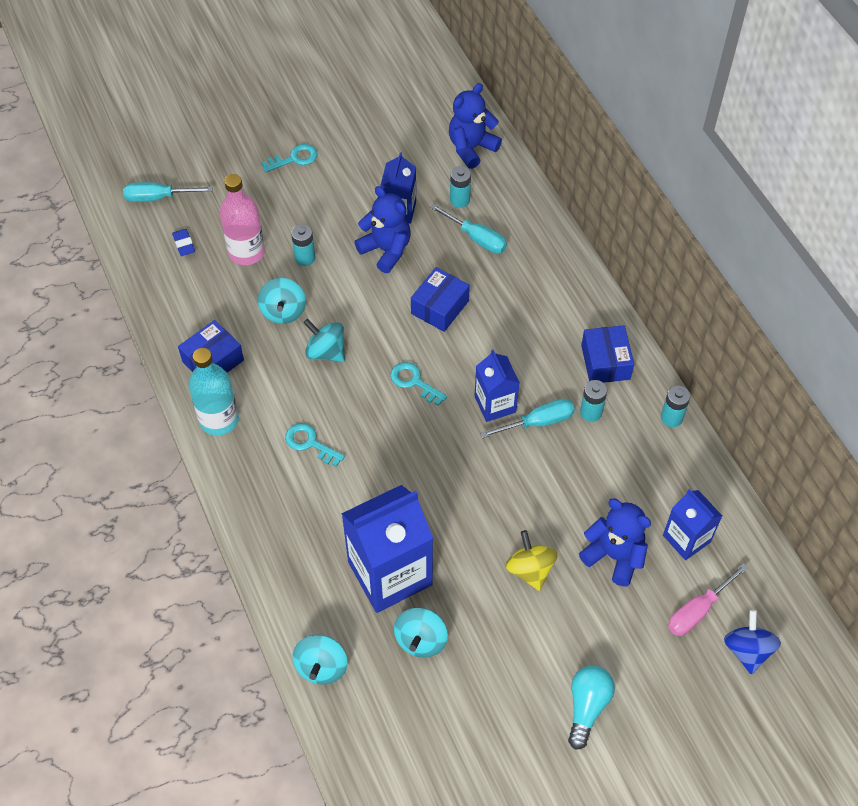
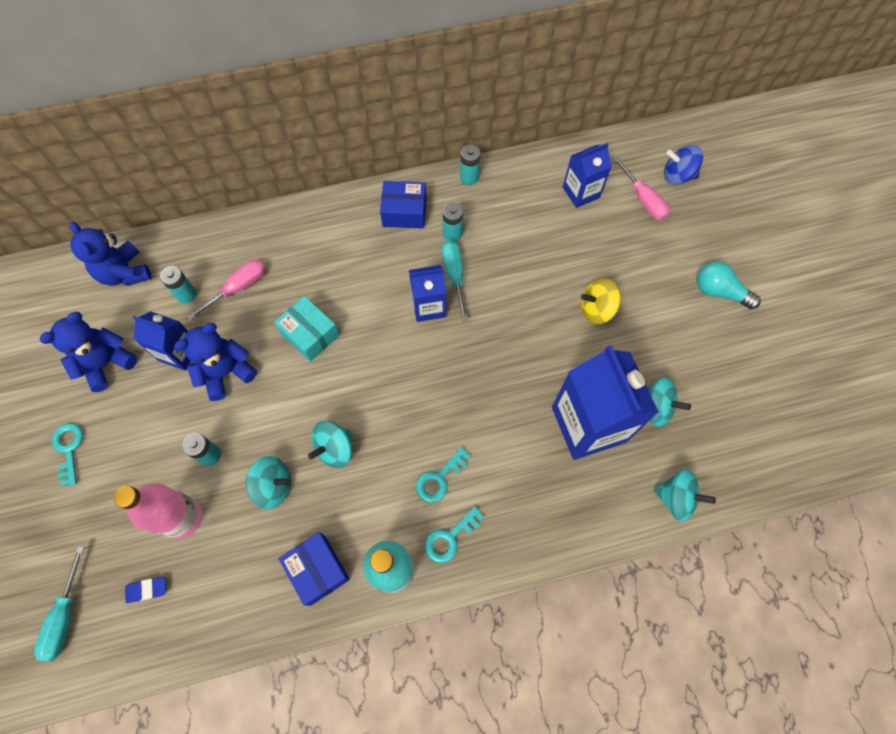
camera: 80 degrees left, 10 degrees up
turquoise key [390,362,447,406] -> turquoise key moved to [425,506,484,563]
blue box [411,267,470,332] -> turquoise box [274,296,339,362]
turquoise screwdriver [430,204,507,253] -> pink screwdriver [187,260,265,321]
blue teddy bear [579,499,651,586] -> blue teddy bear moved to [40,312,138,392]

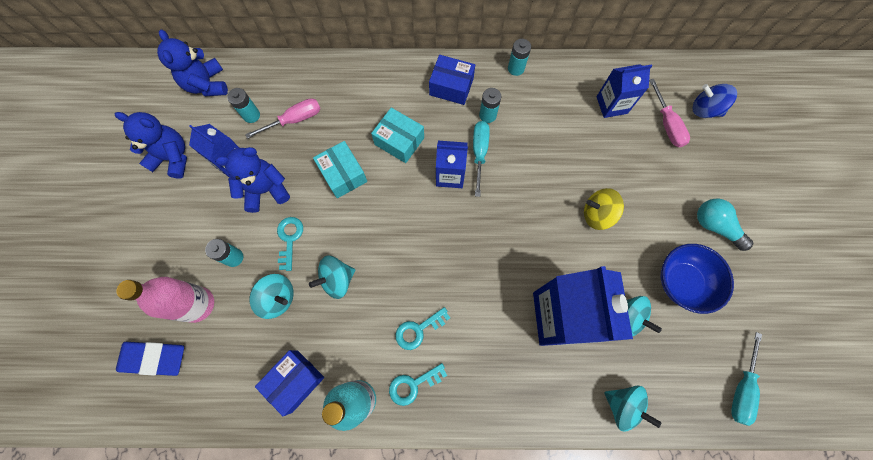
camera: 15 degrees right, 5 degrees up
turquoise screwdriver [34,546,84,661] -> turquoise screwdriver moved to [731,332,762,426]
blue teddy bear [40,312,138,392] -> blue teddy bear turned 45 degrees clockwise [115,112,187,178]
turquoise key [52,423,83,487] -> turquoise key moved to [277,217,303,271]
blue eraser [125,577,166,603] -> blue eraser [116,342,184,376], size x1.92
blue box [279,532,350,606] -> blue box turned 60 degrees clockwise [255,350,324,416]
none -> turquoise box [371,108,424,163]
none -> blue bowl [660,244,734,314]

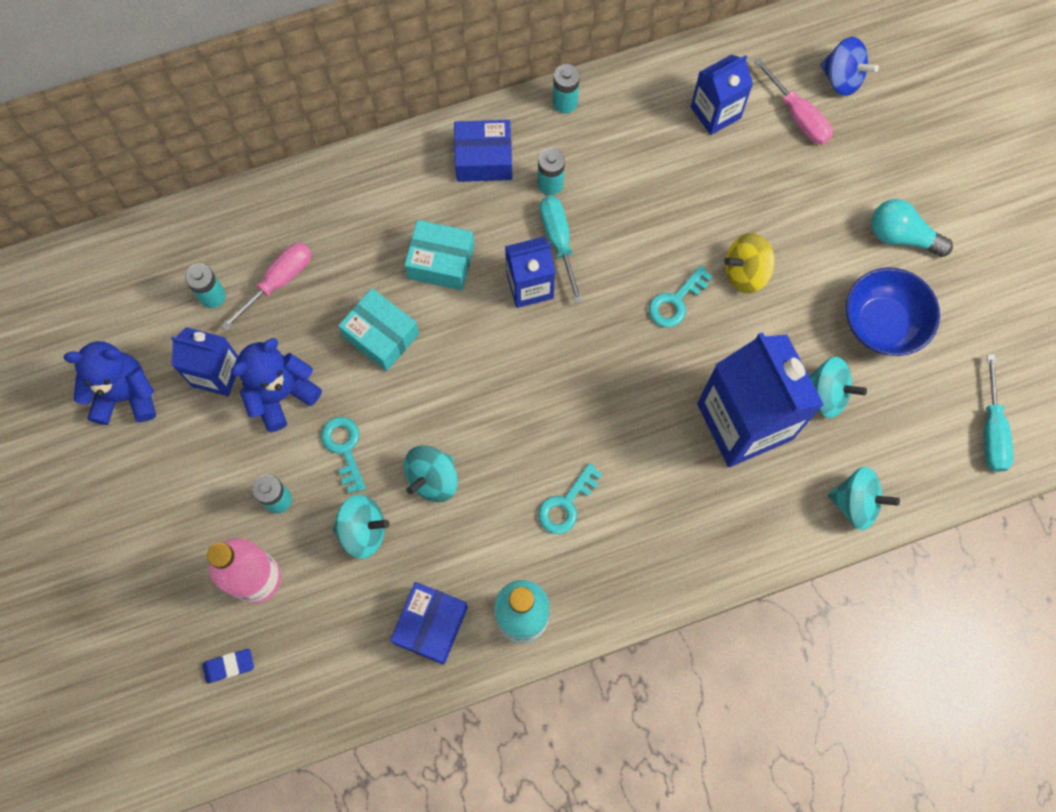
camera: 20 degrees left, 0 degrees up
blue eraser [116,342,184,376] -> blue eraser [202,649,254,684], size x0.52
blue teddy bear [157,30,228,96] -> none
turquoise key [389,363,447,406] -> turquoise key moved to [649,265,712,327]
blue spinning top [692,84,737,118] -> blue spinning top turned 150 degrees counterclockwise [820,37,879,96]

